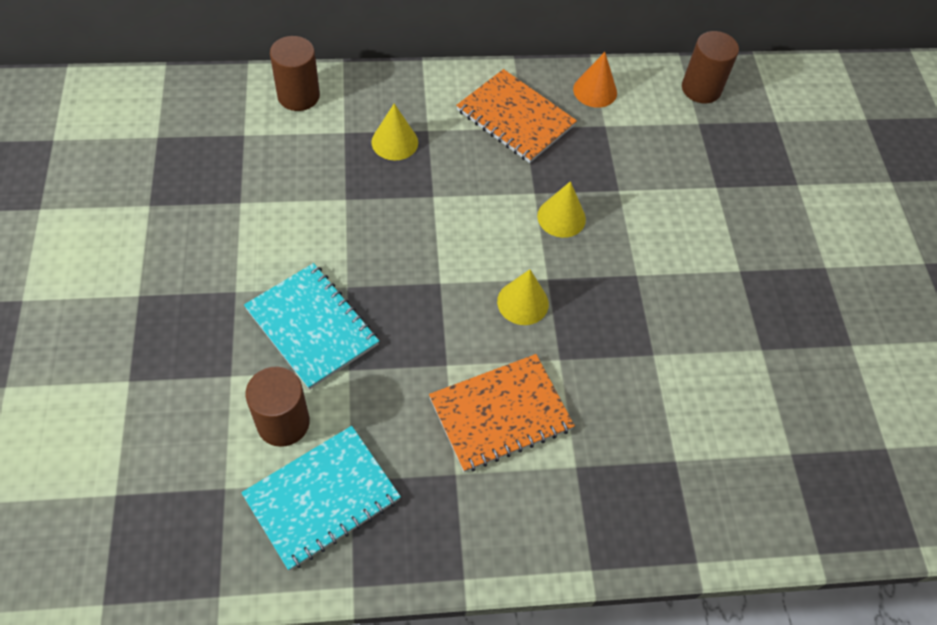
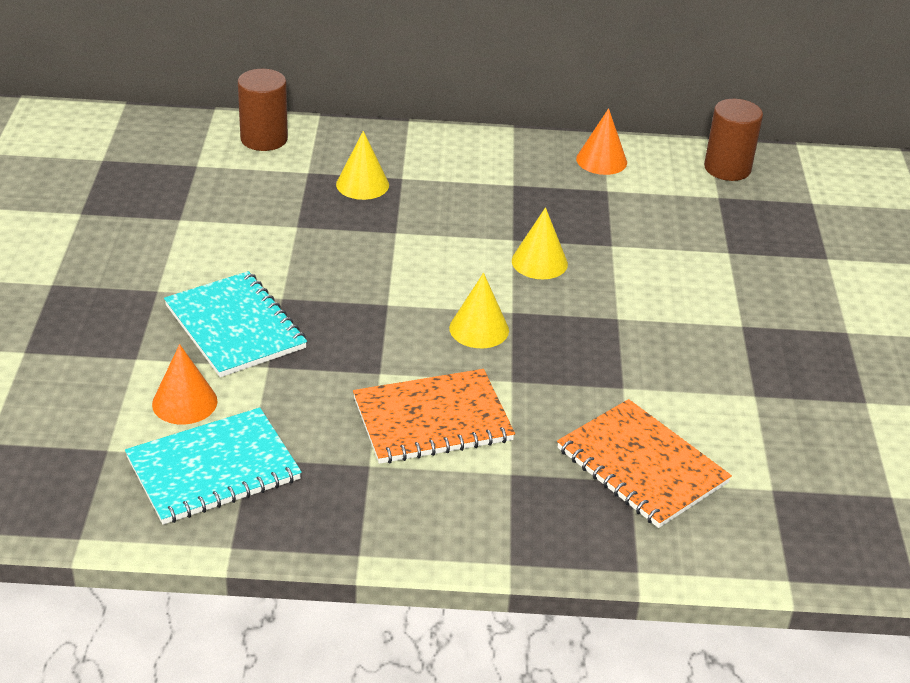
camera: 10 degrees right, 20 degrees down
brown cylinder [245,367,310,447] -> orange cone [152,344,218,425]
orange notebook [456,69,577,163] -> orange notebook moved to [557,399,732,528]

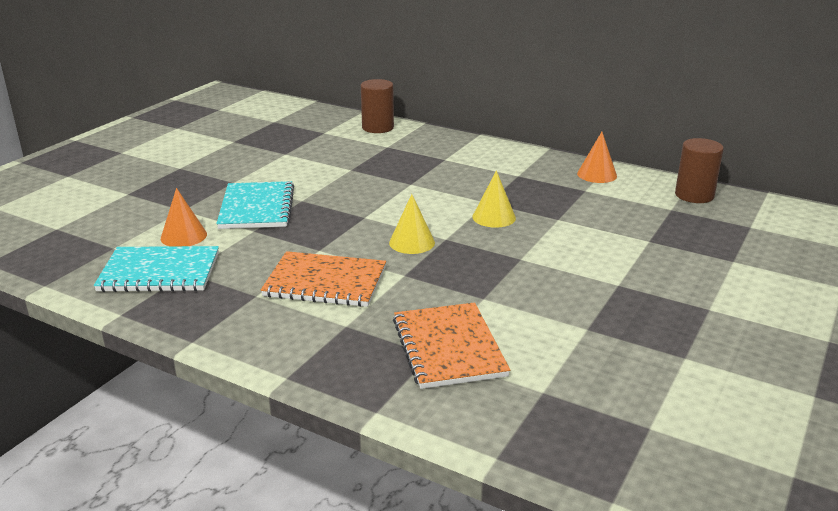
camera: 30 degrees right, 10 degrees down
yellow cone [336,131,389,200] -> none

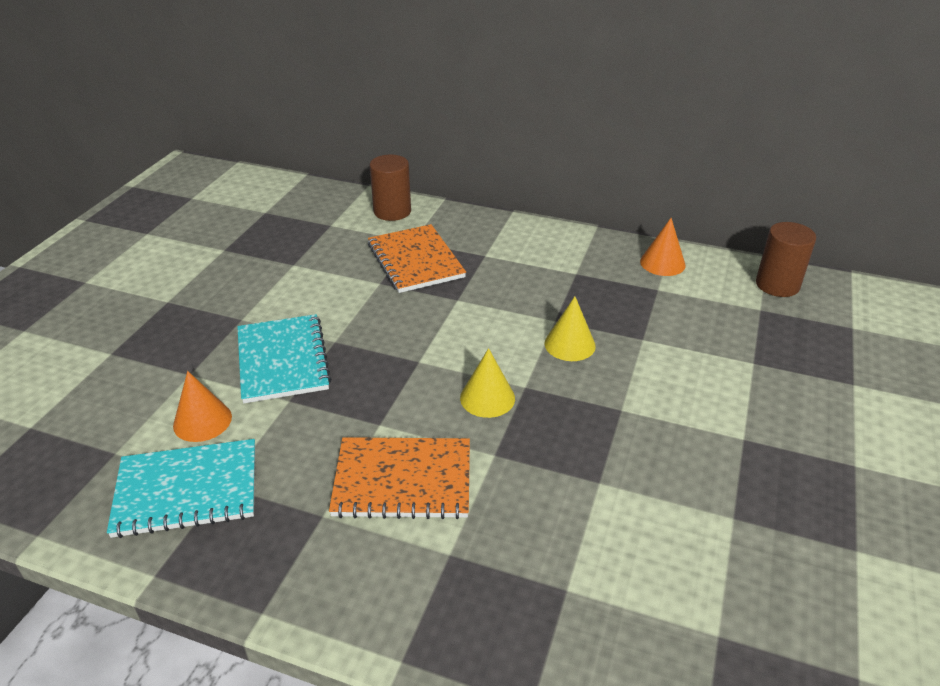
camera: 10 degrees left, 10 degrees up
orange notebook [393,302,510,389] -> orange notebook moved to [368,224,466,293]

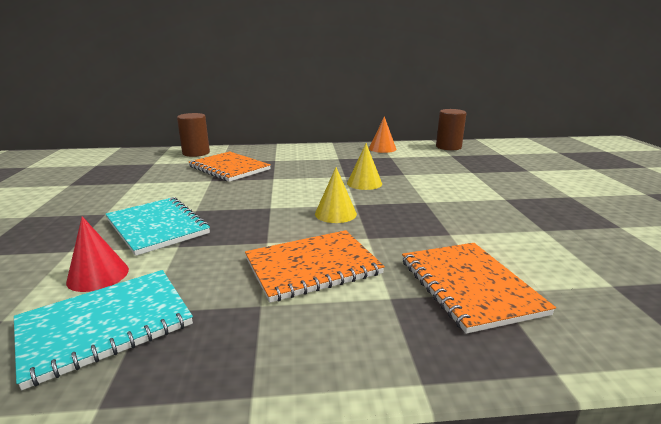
camera: 25 degrees left, 15 degrees down
orange cone [173,371,232,442] -> red cone [66,216,129,292]
none -> orange notebook [402,243,556,334]

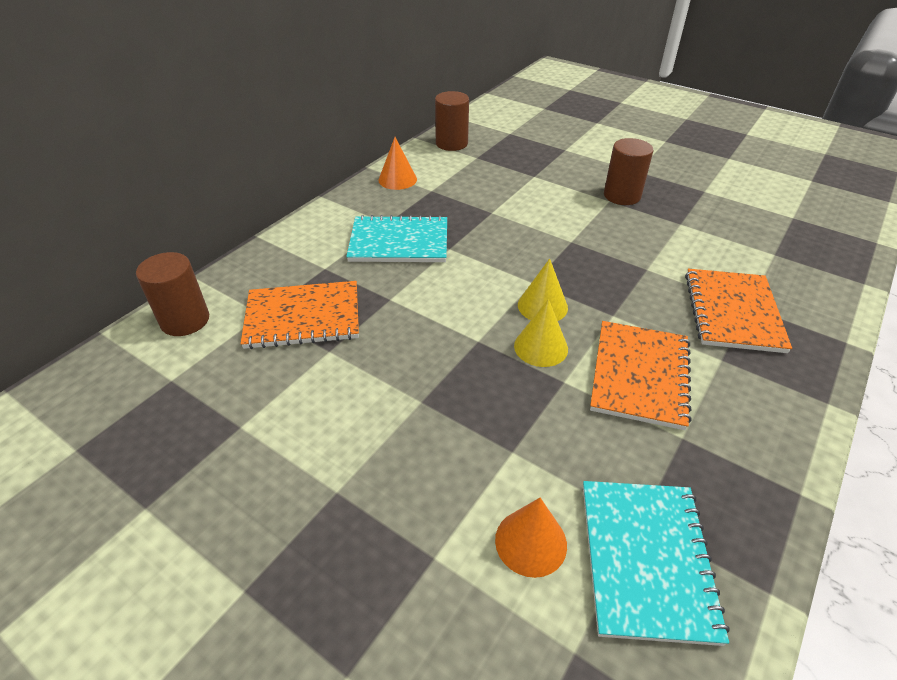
camera: 50 degrees left, 20 degrees up
red cone [66,216,129,292] -> orange cone [495,498,567,578]
turquoise notebook [105,197,210,256] -> turquoise notebook moved to [346,215,447,262]
yellow cone [347,143,382,190] -> yellow cone moved to [514,299,568,367]
orange notebook [402,243,556,334] -> orange notebook turned 75 degrees clockwise [685,269,792,353]
none -> brown cylinder [604,138,653,205]

